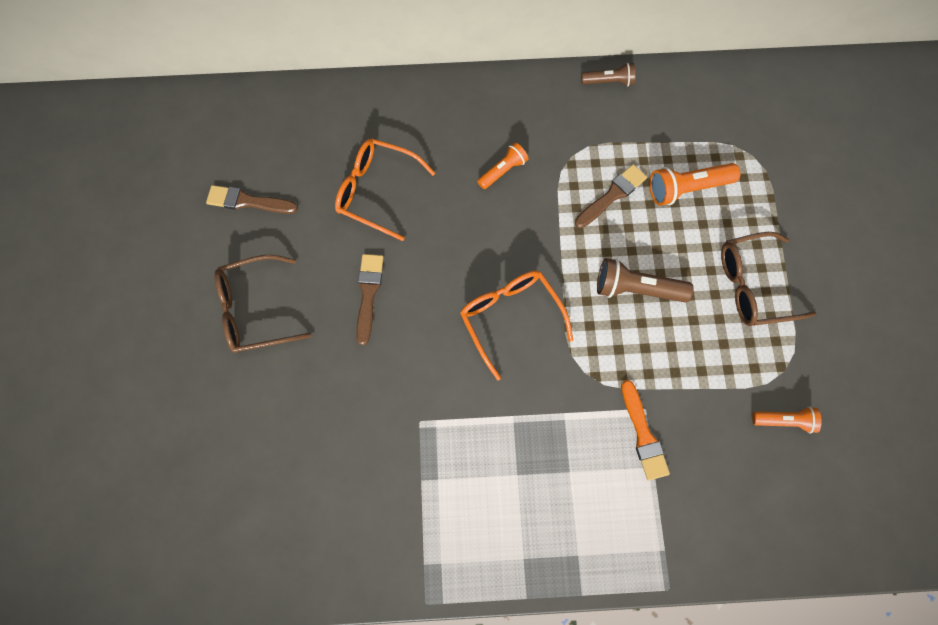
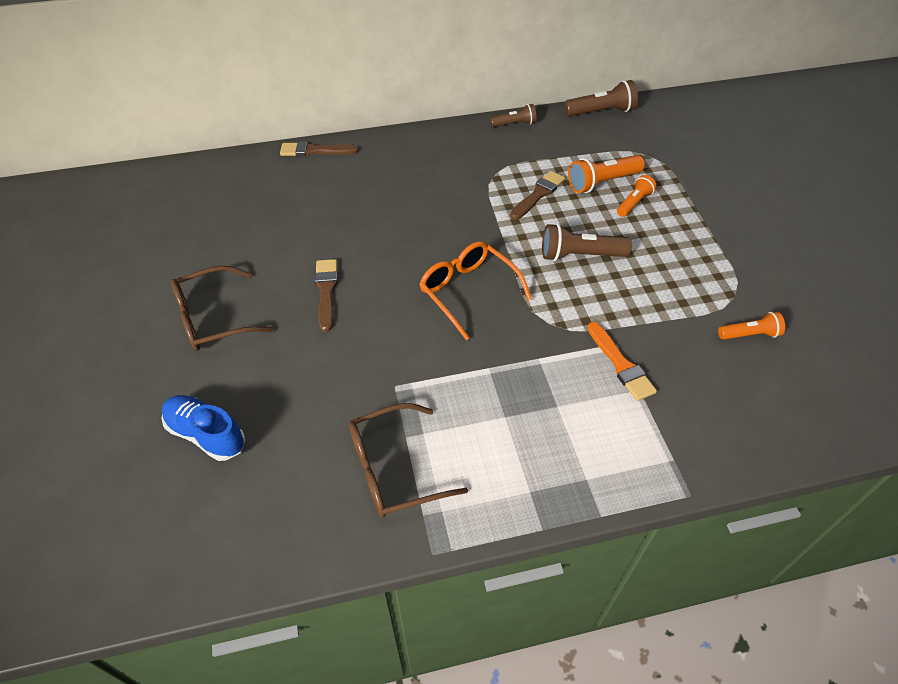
camera: 10 degrees left, 20 degrees down
brown brush [206,185,298,214] -> brown brush moved to [280,141,358,157]
orange glasses [335,139,435,241] -> none
orange flashlight [477,143,528,189] -> orange flashlight moved to [617,175,657,217]
brown glasses [721,232,816,326] -> brown glasses moved to [349,403,468,518]
none -> blue shoe [162,395,245,461]
none -> brown flashlight [564,80,638,117]

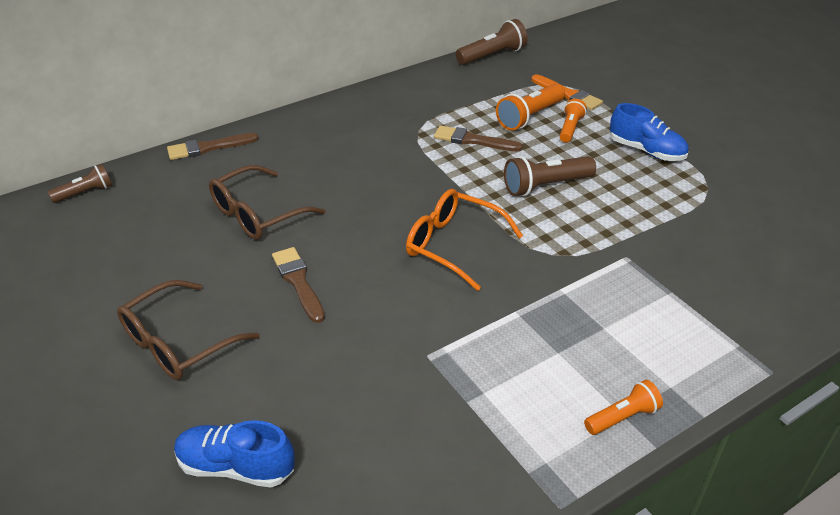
camera: 20 degrees left, 10 degrees down
brown glasses [349,403,468,518] -> brown glasses moved to [209,165,326,240]
brown flashlight [490,104,537,127] -> brown flashlight moved to [48,164,112,203]
brown brush [510,171,565,220] -> brown brush turned 90 degrees counterclockwise [434,125,523,151]
orange brush [587,322,657,401] -> orange brush moved to [532,74,603,110]
orange flashlight [718,312,785,340] -> orange flashlight moved to [584,380,663,435]
none -> blue shoe [610,103,689,161]

